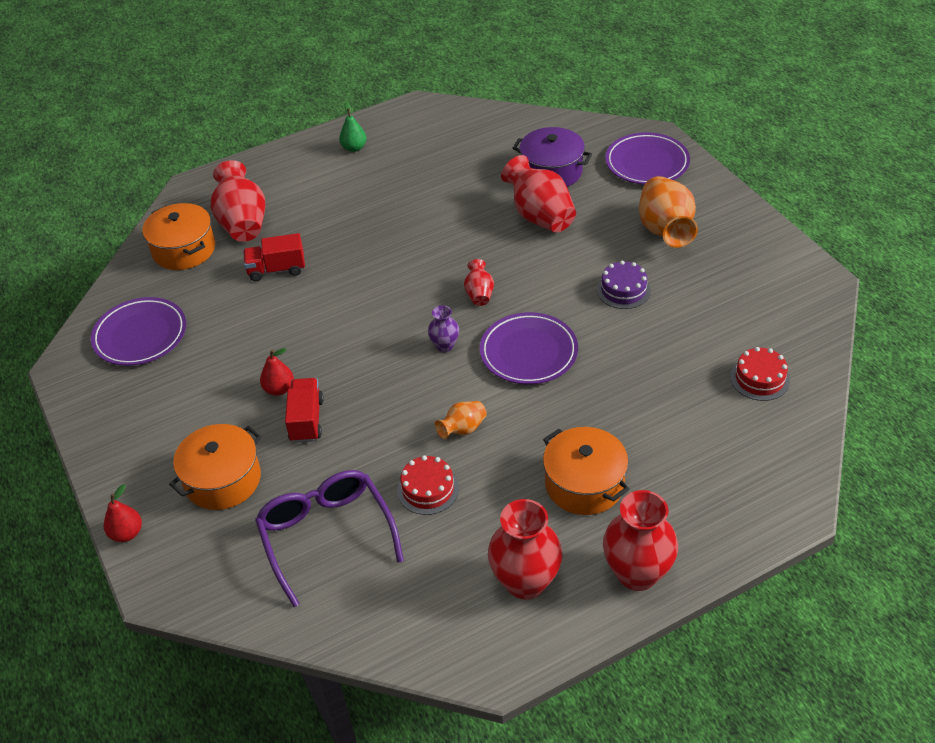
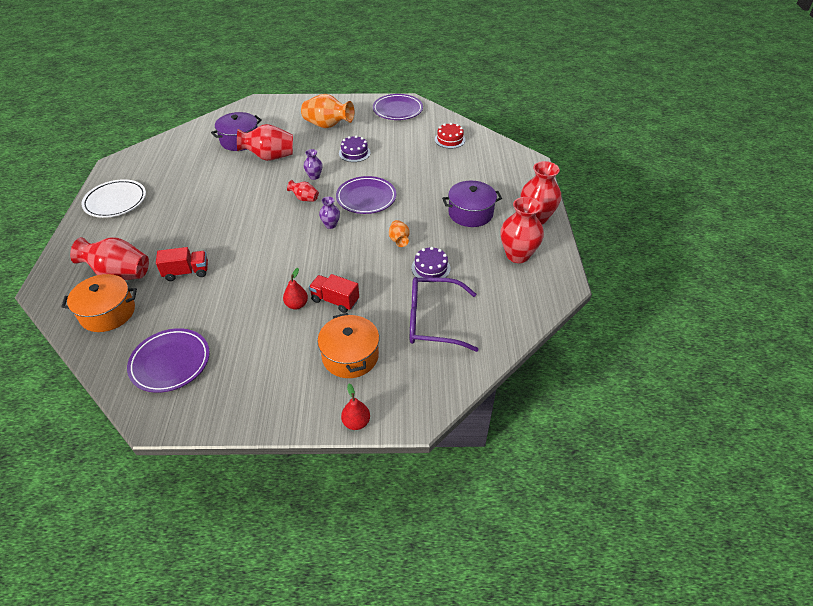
camera: 65 degrees left, 0 degrees up
red truck [243,233,305,282] -> red truck turned 120 degrees counterclockwise [156,247,208,281]
green pear [339,102,366,152] -> white plate [82,179,146,218]
red cake [397,455,459,515] -> purple cake [411,247,450,278]
orange pot [543,427,629,515] -> purple pot [442,181,502,227]
purple plate [605,132,690,185] -> purple plate moved to [373,94,423,120]
none -> purple vase [304,149,323,180]

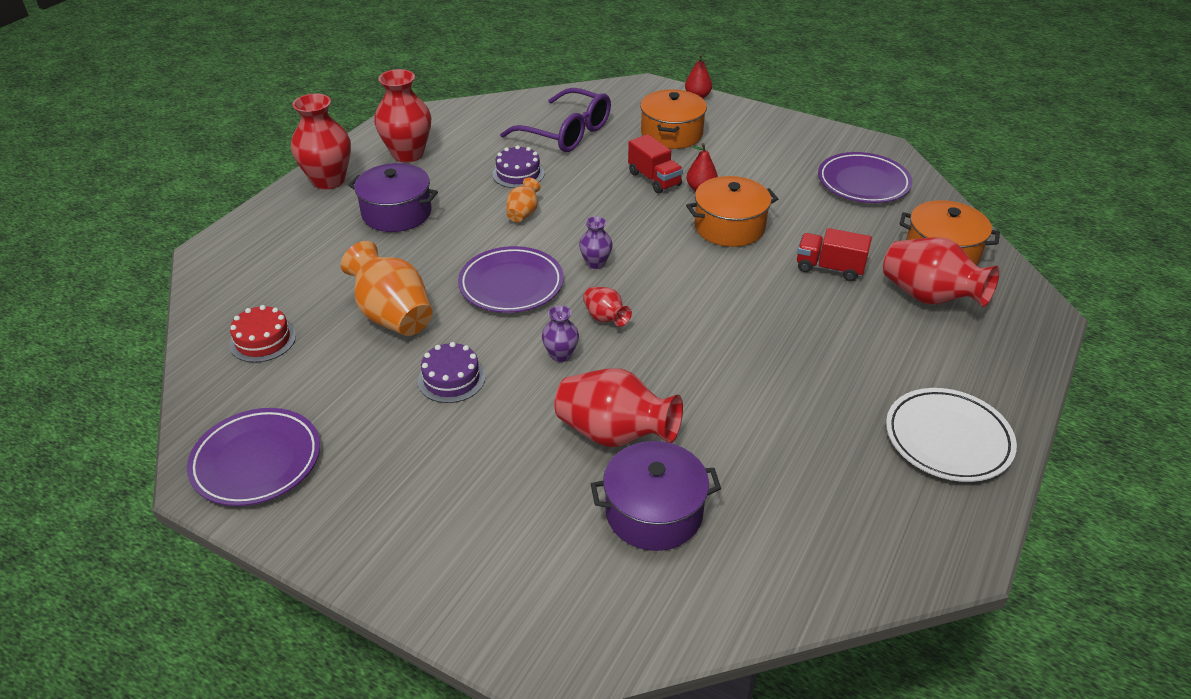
camera: 150 degrees left, 5 degrees down
orange vase [301,94,355,128] -> orange vase moved to [341,241,433,336]
none -> orange pot [686,176,778,247]

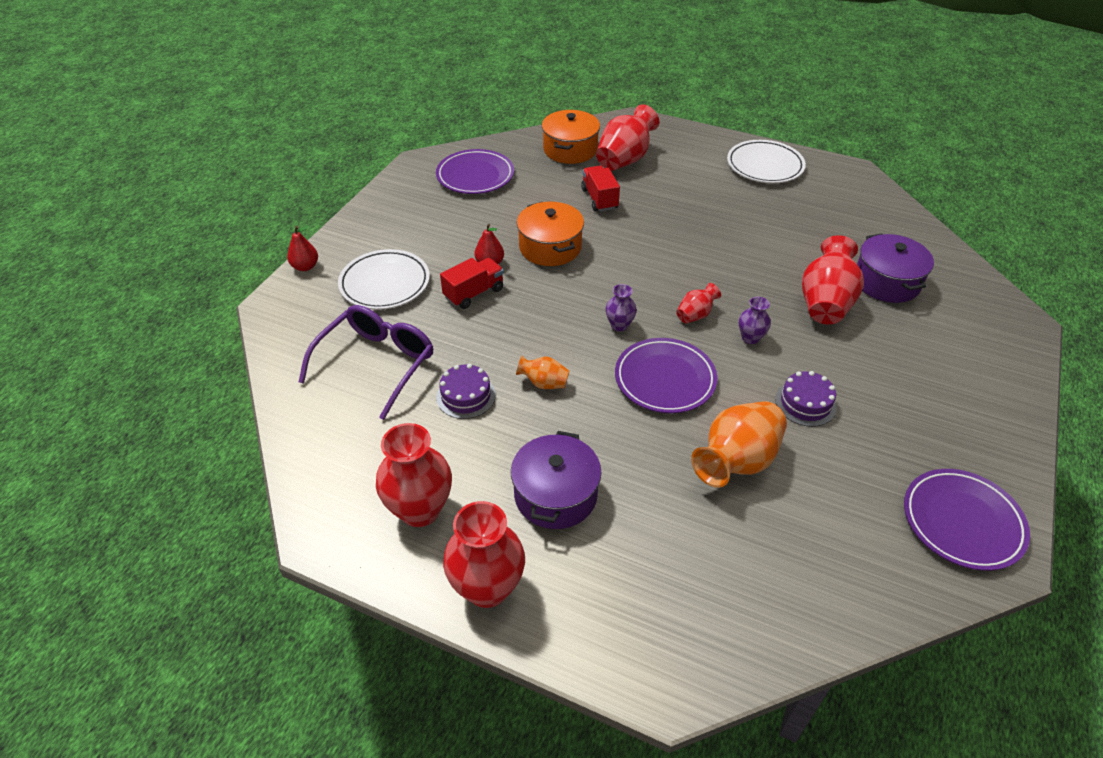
camera: 95 degrees left, 5 degrees up
red cake [230,305,296,363] -> none
orange pot [640,89,707,149] -> white plate [338,249,430,310]
red truck [797,228,872,281] -> red truck turned 150 degrees clockwise [581,165,620,212]

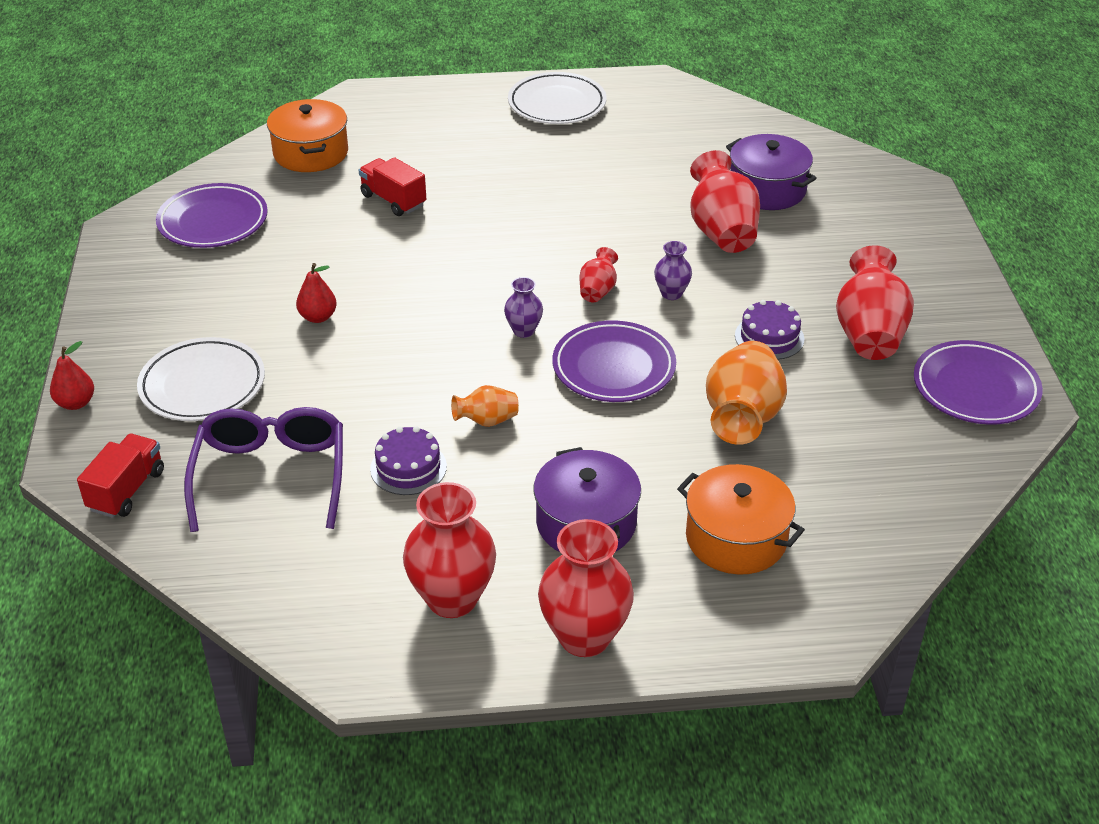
camera: 30 degrees left, 5 degrees down
red truck [440,258,504,309] -> red truck moved to [77,434,164,518]
orange pot [517,202,584,266] -> orange pot moved to [677,464,805,575]
red vase [596,104,659,171] -> red vase moved to [836,245,914,360]

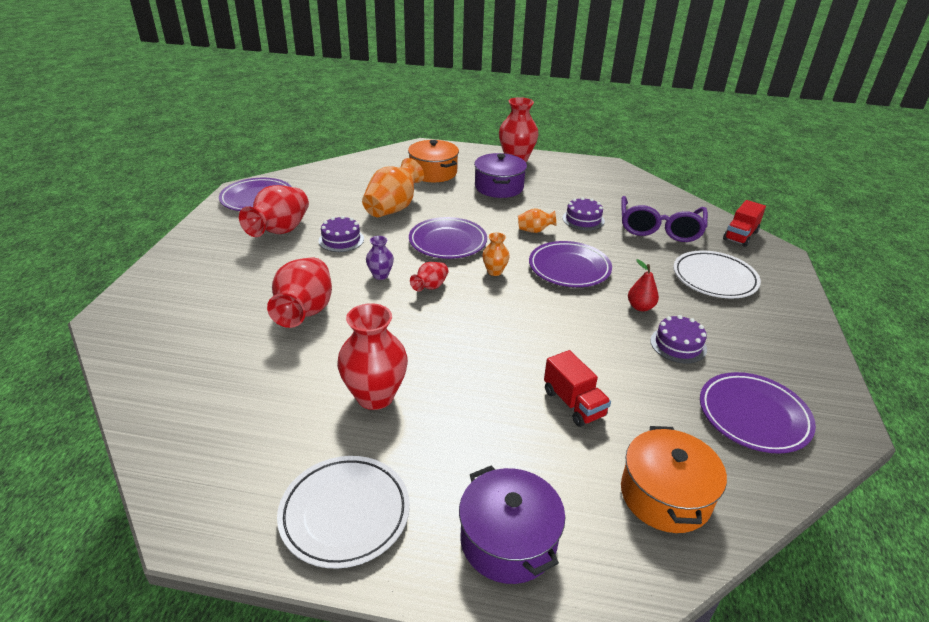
camera: 165 degrees left, 5 degrees down
red pear [50,341,94,410] -> none
red vase [403,482,496,618] -> red vase moved to [337,303,408,410]
purple vase [504,277,543,338] -> orange vase [482,233,510,276]
purple pot [726,134,817,210] -> purple pot moved to [459,465,565,584]
none -> purple plate [529,241,612,287]
none -> purple cake [650,315,707,363]

